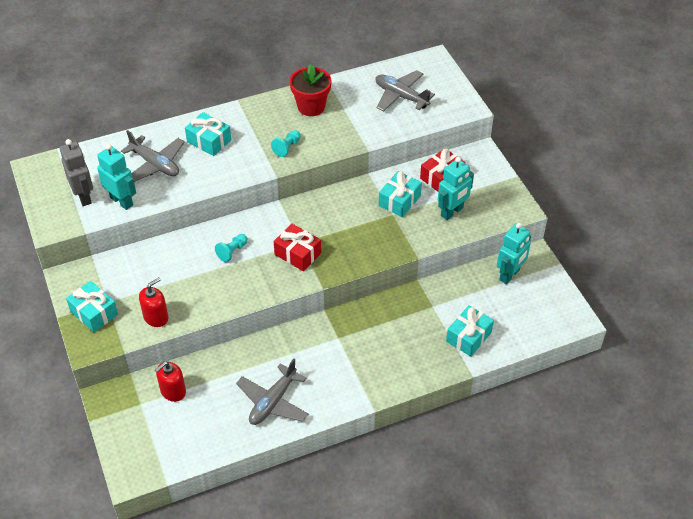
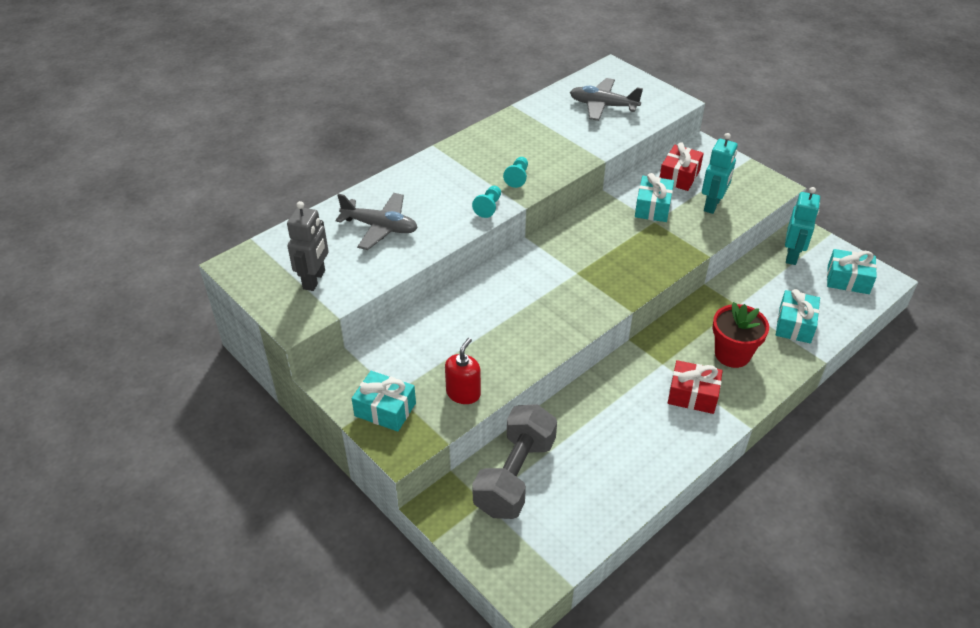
camera: 20 degrees left, 5 degrees down
grey robot [60,139,93,206] -> grey robot turned 60 degrees clockwise [287,201,328,291]
turquoise robot [97,144,136,210] -> none
red soap dispenser [155,361,186,402] -> grey dumbbell [472,404,557,519]
turquoise gift [185,112,231,156] -> turquoise gift moved to [827,249,877,294]
turquoise pawn [215,234,248,262] -> turquoise pawn moved to [472,186,501,218]
grey plane [236,359,308,425] -> none
red gift [274,224,321,271] -> red gift moved to [668,360,723,414]
red flower pot [290,64,332,116] -> red flower pot moved to [712,302,769,368]

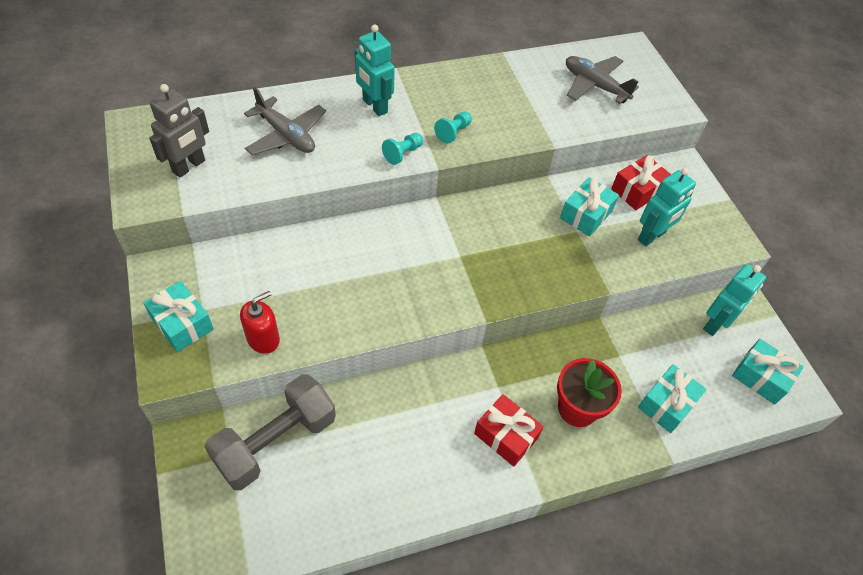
camera: 20 degrees right, 10 degrees up
none -> turquoise robot [355,24,395,116]

